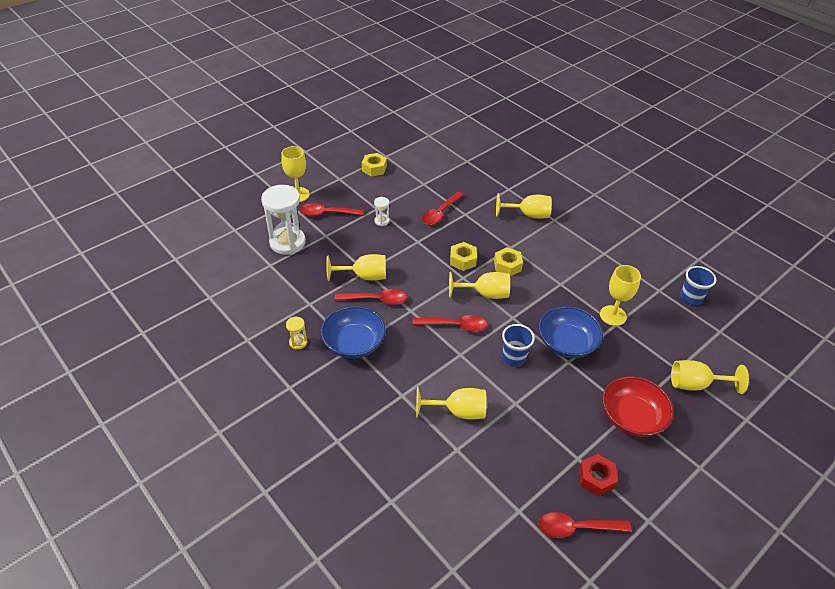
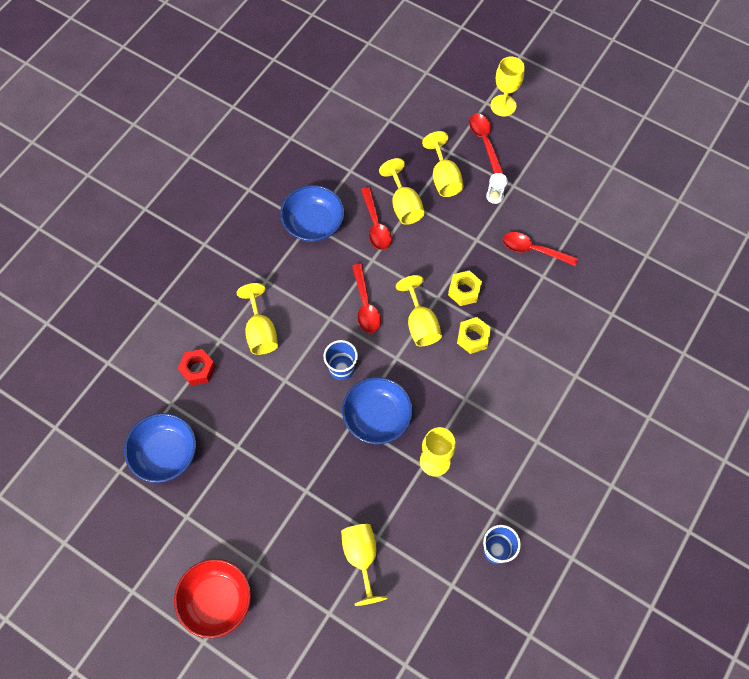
camera: 75 degrees right, 20 degrees up
white hourglass [261,185,306,255] -> none
yellow hourglass [286,317,307,350] -> none
yellow nut [362,153,387,177] -> none
yellow goblet [496,193,552,219] -> yellow goblet moved to [422,131,464,197]
red spoon [538,512,632,538] -> blue bowl [124,413,196,483]
red nut [579,454,618,496] -> red nut moved to [178,349,216,386]
red bowl [602,376,674,437] -> red bowl moved to [174,559,251,638]

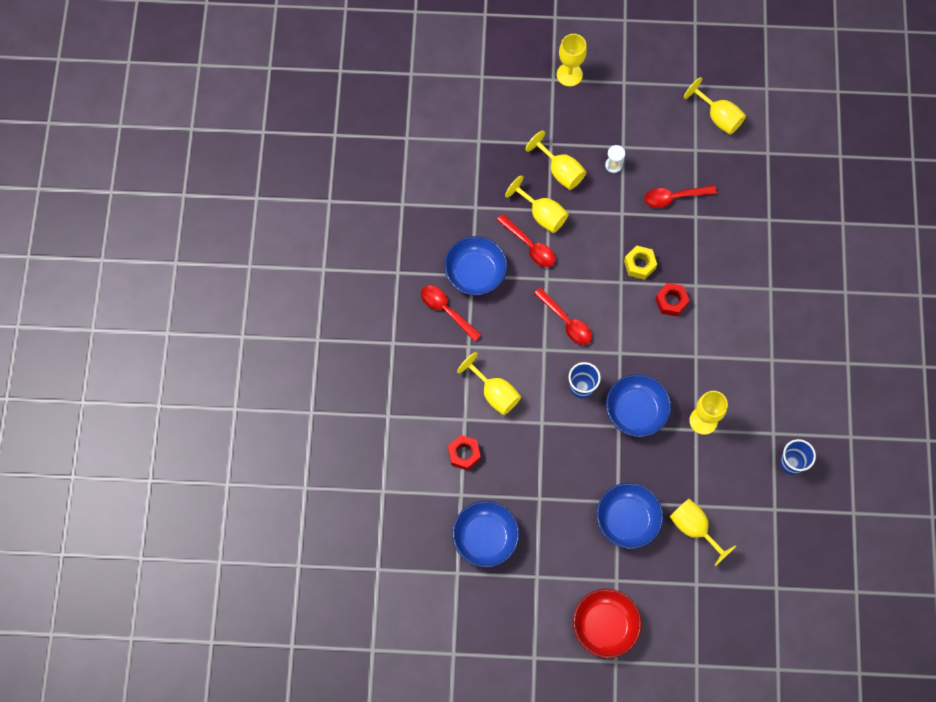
camera: 30 degrees left, 5 degrees up
yellow goblet [396,275,442,346] -> yellow goblet moved to [684,77,746,135]
yellow nut [457,317,491,354] -> red nut [655,283,690,317]
red spoon [469,114,504,174] -> red spoon moved to [421,285,481,341]
none -> blue bowl [596,483,664,549]

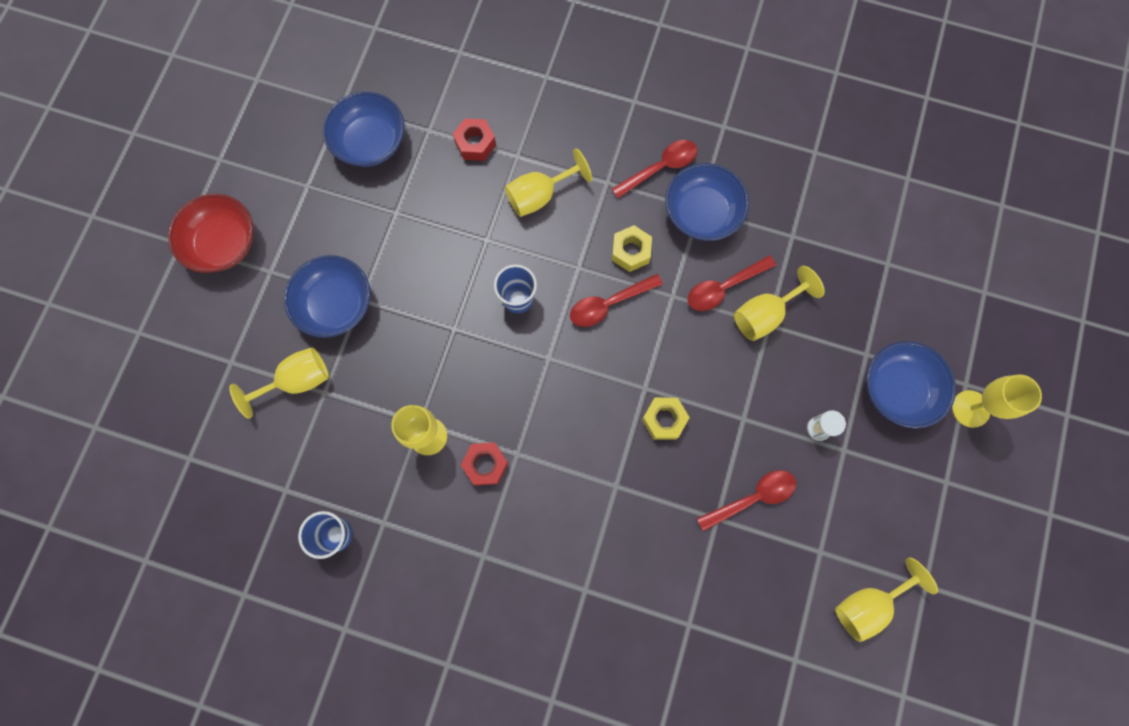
camera: 105 degrees right, 5 degrees up
yellow goblet [525,130,586,190] -> none
blue bowl [606,374,671,437] -> blue bowl moved to [867,341,956,428]
red spoon [644,185,717,208] -> red spoon turned 60 degrees clockwise [696,470,796,531]
red nut [655,283,690,317] -> red nut moved to [461,442,509,486]
none -> yellow nut [612,225,652,272]

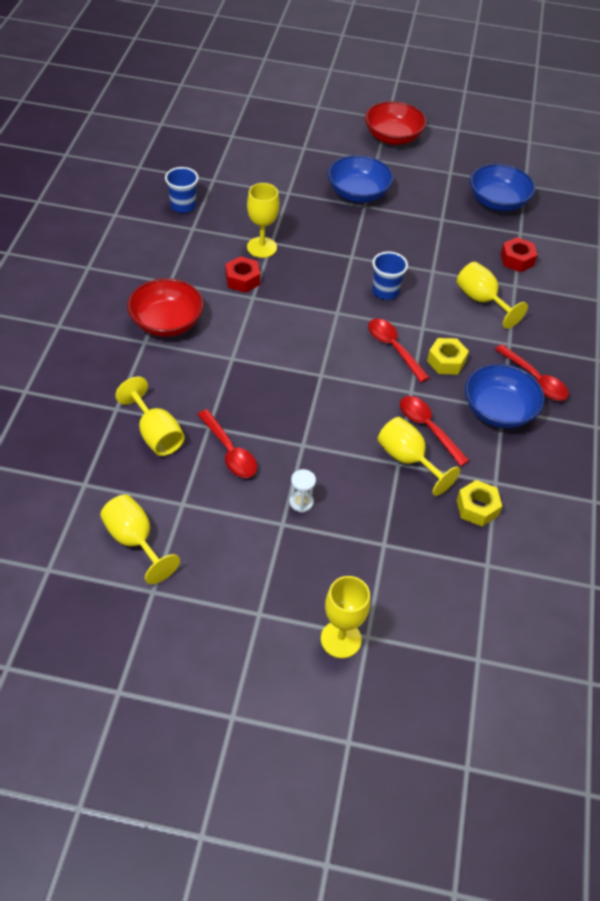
camera: 80 degrees right, 25 degrees down
yellow goblet [229,347,329,419] -> yellow goblet moved to [115,377,185,456]
yellow nut [642,398,690,440] -> yellow nut moved to [457,480,502,526]
blue bowl [867,341,956,428] -> none
none -> red bowl [127,278,204,337]

